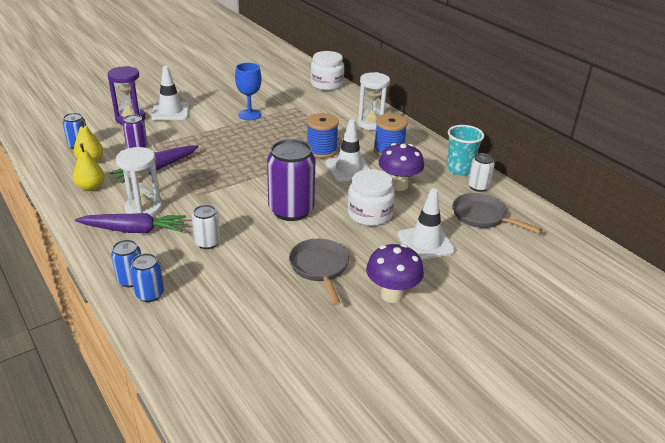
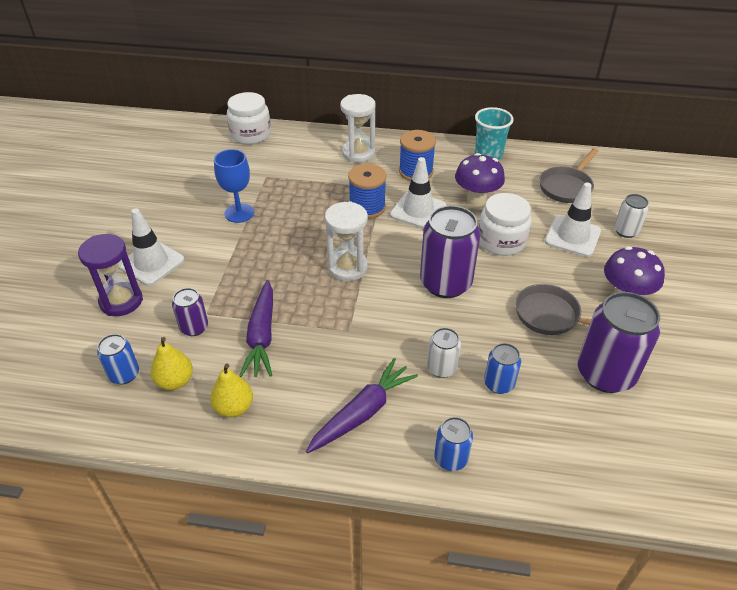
camera: 45 degrees left, 10 degrees up
white hourglass [116,147,162,217] -> white hourglass moved to [325,201,368,281]
blue can [130,253,164,302] -> blue can moved to [484,343,521,394]
grey pan [453,193,543,234] -> grey pan turned 45 degrees counterclockwise [539,148,599,203]
white can [468,153,495,192] -> white can moved to [614,194,649,238]
none -> purple can [577,292,661,393]

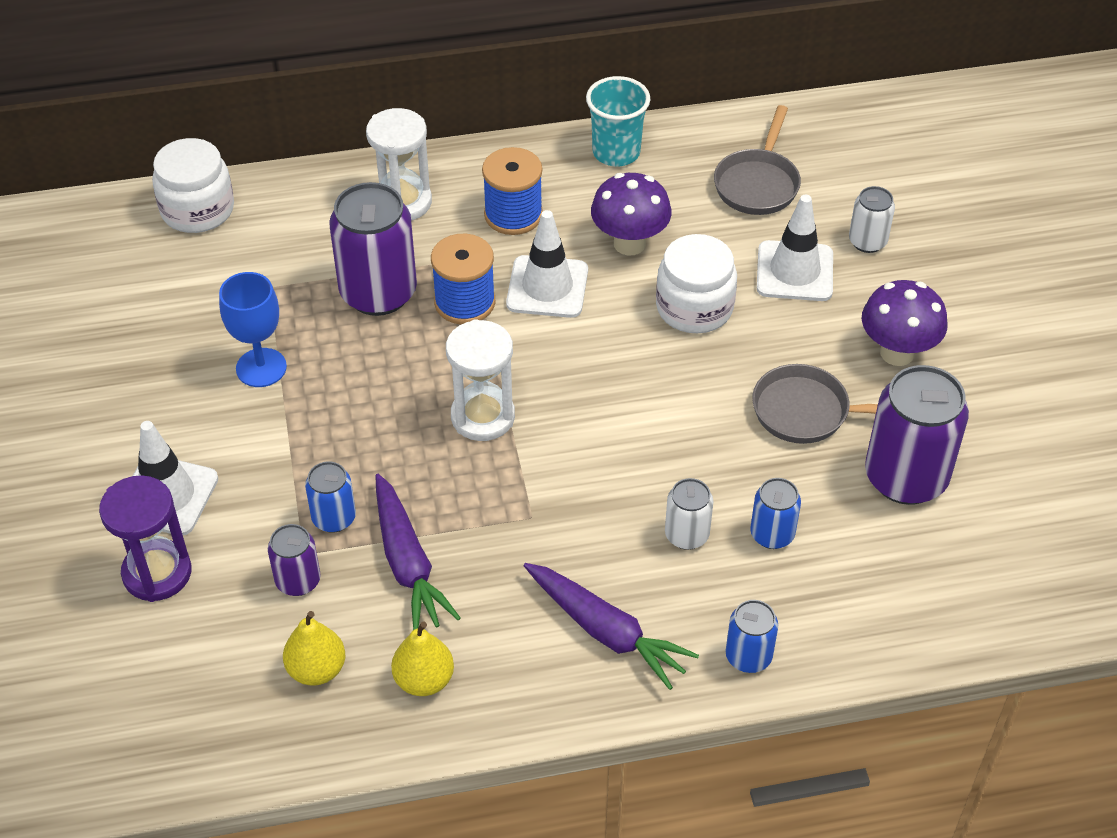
camera: 20 degrees left, 5 degrees up
blue can [97,334,139,384] -> blue can moved to [305,461,356,533]
purple carrot [306,358,418,453] -> purple carrot turned 105 degrees clockwise [524,563,699,690]
purple can [420,206,480,298] -> purple can moved to [329,182,417,316]

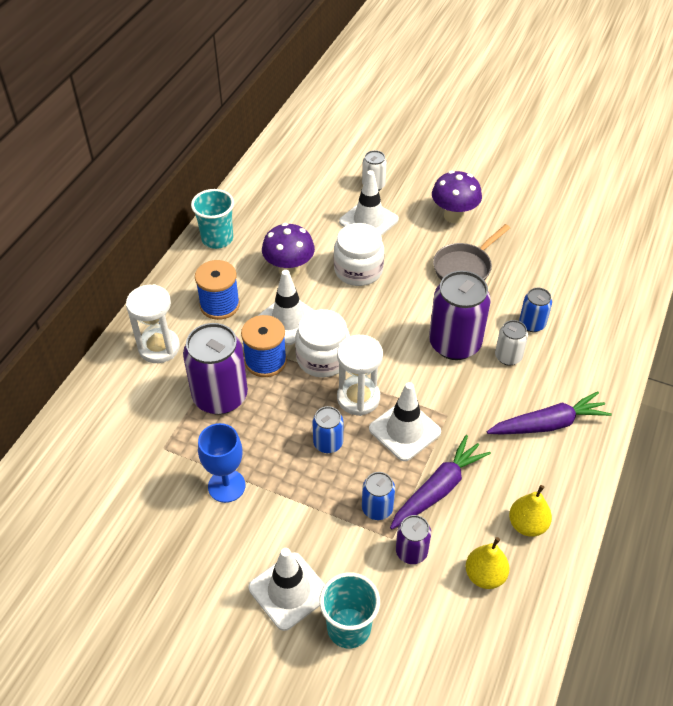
camera: 55 degrees left, 0 degrees up
purple hourglass [99,475,192,602] -> turquoise cup [319,572,380,648]
white jar [152,138,234,233] -> white jar moved to [295,309,350,378]
purple carrot [375,474,461,630] -> purple carrot turned 60 degrees counterclockwise [390,435,491,529]
grey pan [714,105,801,215] -> none
blue can [725,600,778,673] -> blue can moved to [312,406,343,453]
purple can [865,365,969,505] -> purple can moved to [429,271,491,360]
none -> white traffic cone [369,382,441,461]

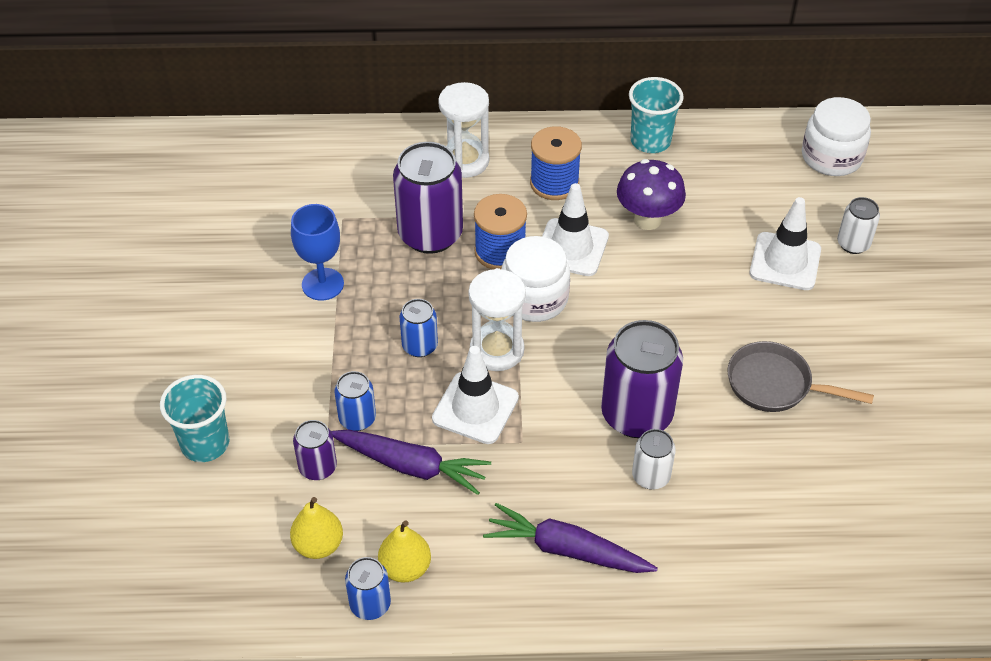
camera: 65 degrees right, 0 degrees up
white traffic cone [249,548,325,631] -> none
white jar [334,223,384,286] -> white jar moved to [802,97,871,176]
purple mushroom [432,171,482,223] -> none
purple carrot [487,392,612,435] -> purple carrot turned 150 degrees clockwise [483,503,658,573]
blue can [519,288,552,332] -> blue can moved to [345,557,391,620]

